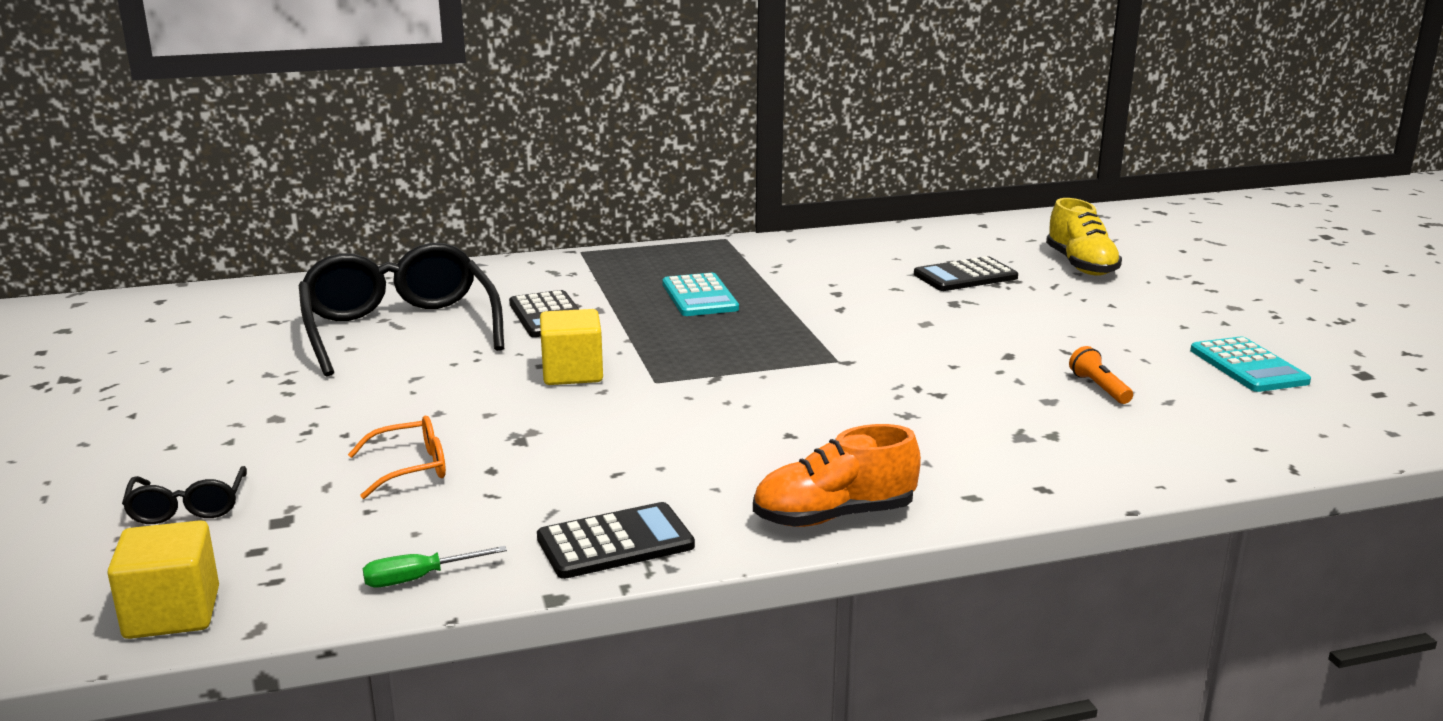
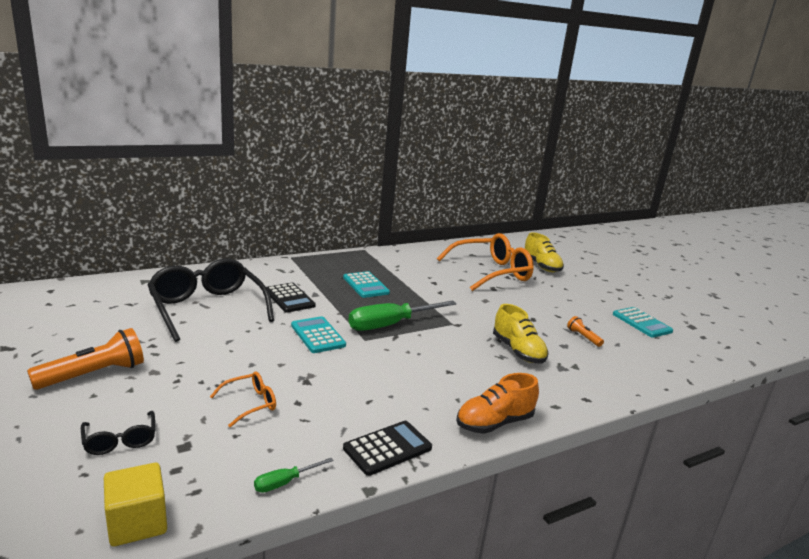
camera: 15 degrees left, 0 degrees up
yellow cube [540,309,603,385] -> turquoise calculator [291,316,346,353]
black calculator [914,256,1018,291] -> orange glasses [437,233,534,291]
none -> orange flashlight [27,328,144,390]
none -> green screwdriver [348,300,457,331]
none -> yellow shoe [493,304,548,364]

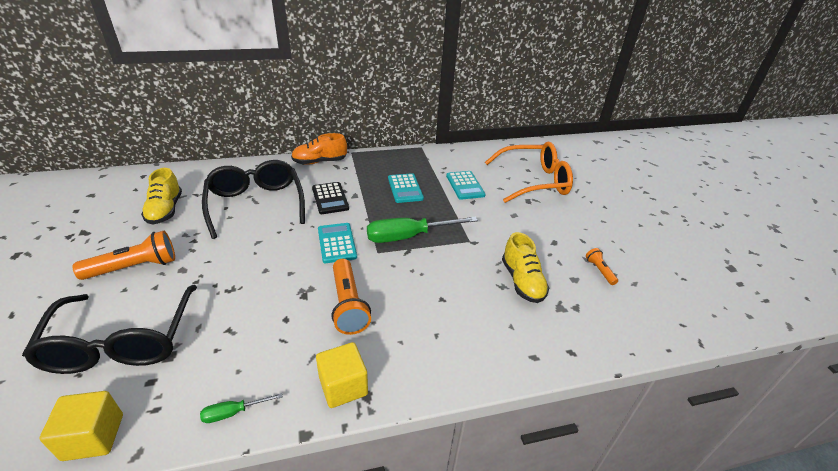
camera: 15 degrees right, 15 degrees up
black glasses [81,411,155,455] -> black glasses [22,285,197,374], size x2.23
orange glasses [210,372,276,427] -> none
black calculator [343,421,432,476] -> yellow cube [316,342,368,408]
orange shoe [456,373,539,434] -> orange shoe moved to [291,133,347,165]
yellow shoe [525,232,564,272] -> yellow shoe moved to [141,168,182,224]
turquoise calculator [613,307,673,338] -> turquoise calculator moved to [446,171,485,200]
none -> orange flashlight [332,259,371,335]

